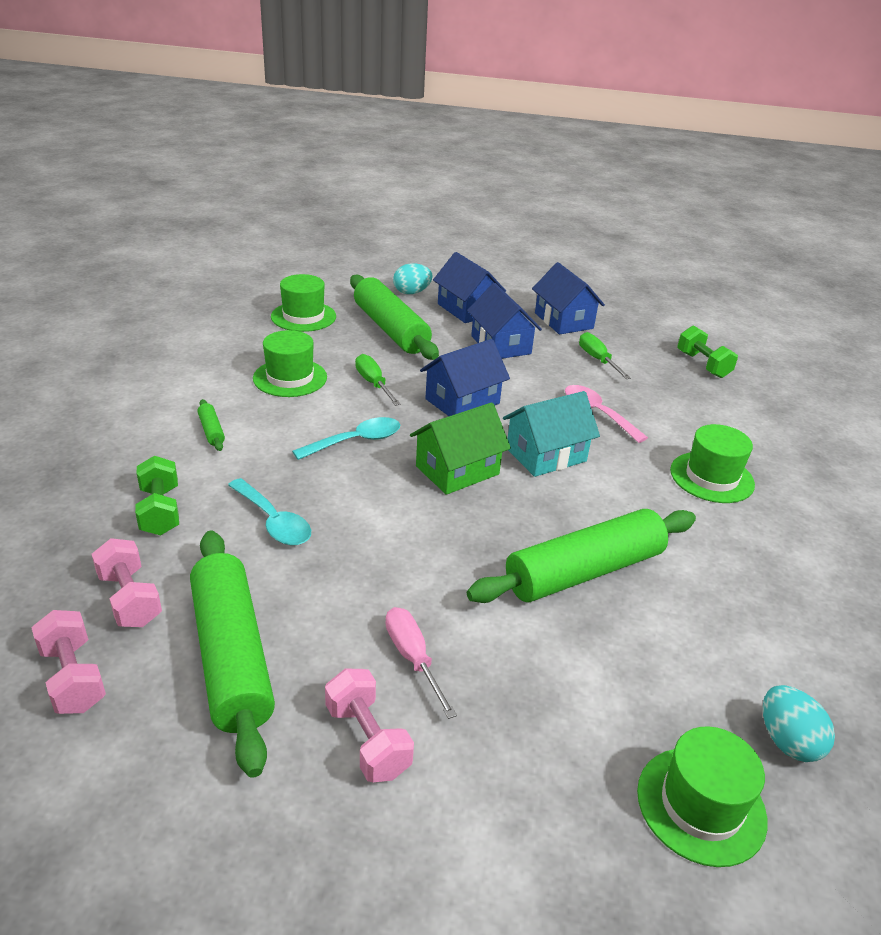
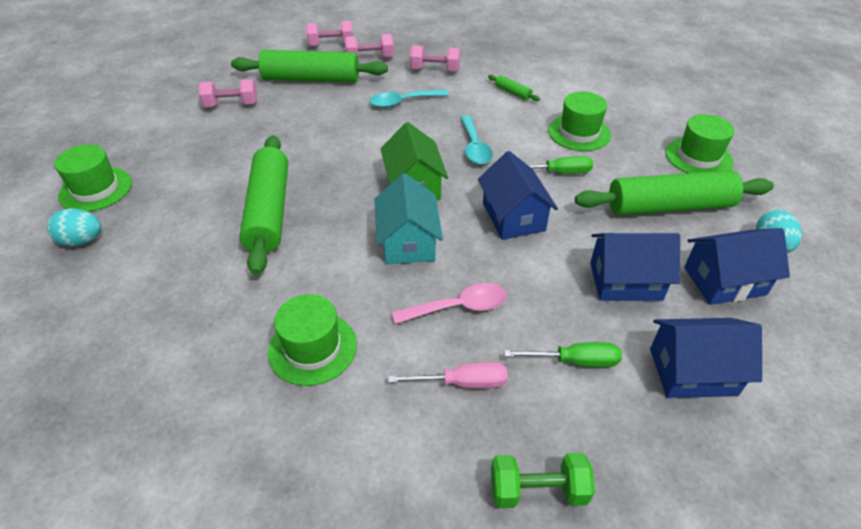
camera: 115 degrees right, 10 degrees up
green dumbbell [135,456,179,535] -> pink dumbbell [410,45,460,72]
green rolling pin [198,399,225,451] -> green rolling pin turned 45 degrees clockwise [488,75,540,101]
pink screwdriver [385,607,457,719] -> pink screwdriver moved to [388,362,508,388]

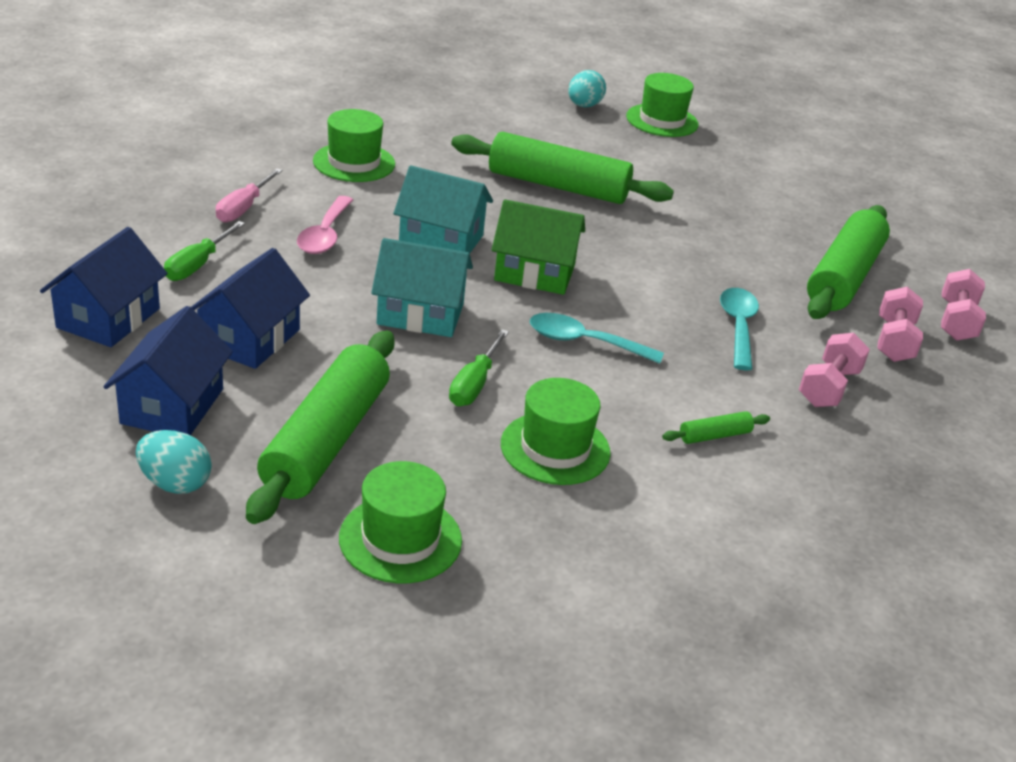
camera: 110 degrees right, 10 degrees down
pink dumbbell [199,79,257,107] -> none
blue house [478,151,558,240] -> turquoise house [371,238,473,337]
green dumbbell [491,453,595,508] -> none

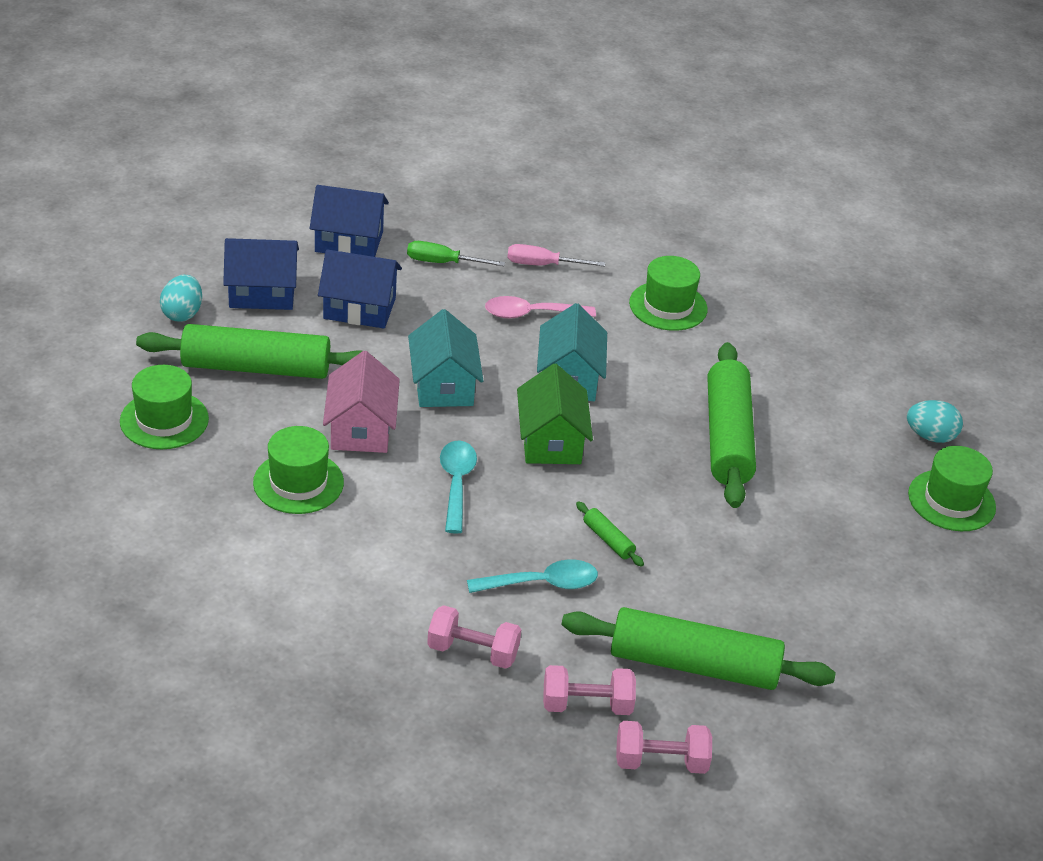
camera: 75 degrees right, 5 degrees up
green screwdriver [449,329,509,406] -> pink house [323,351,400,453]
green rolling pin [662,411,770,444] -> green rolling pin moved to [576,501,644,567]

